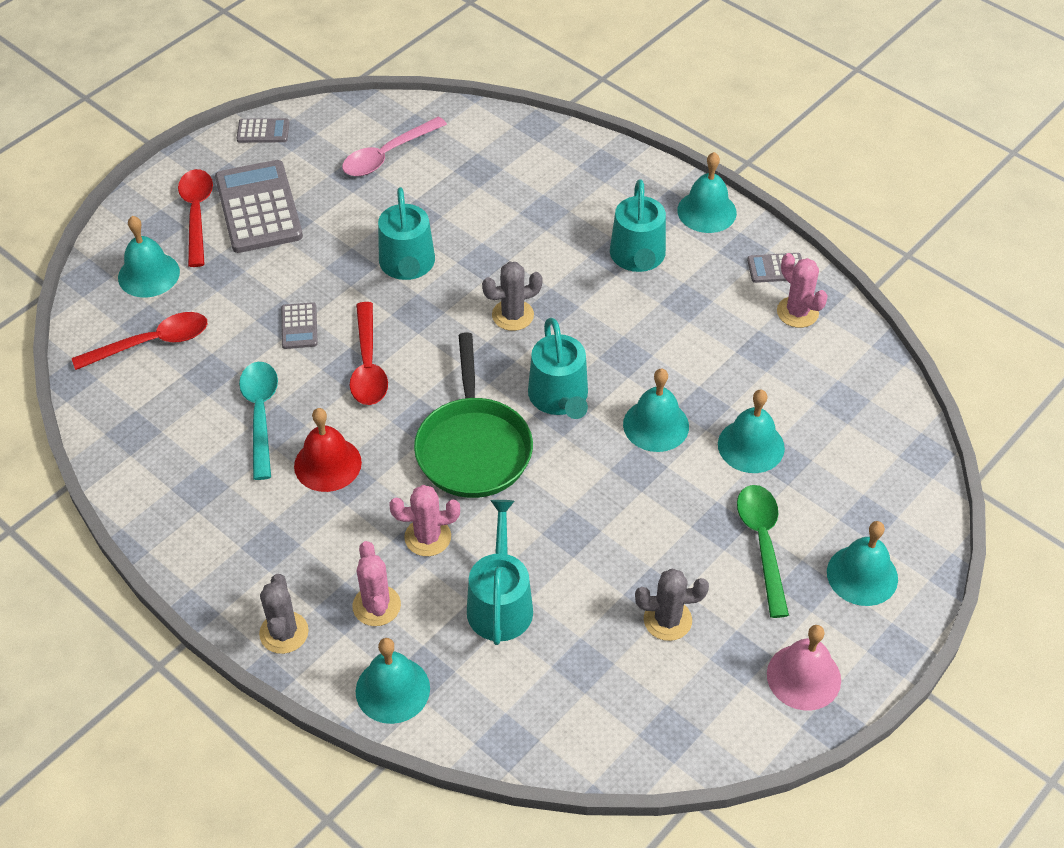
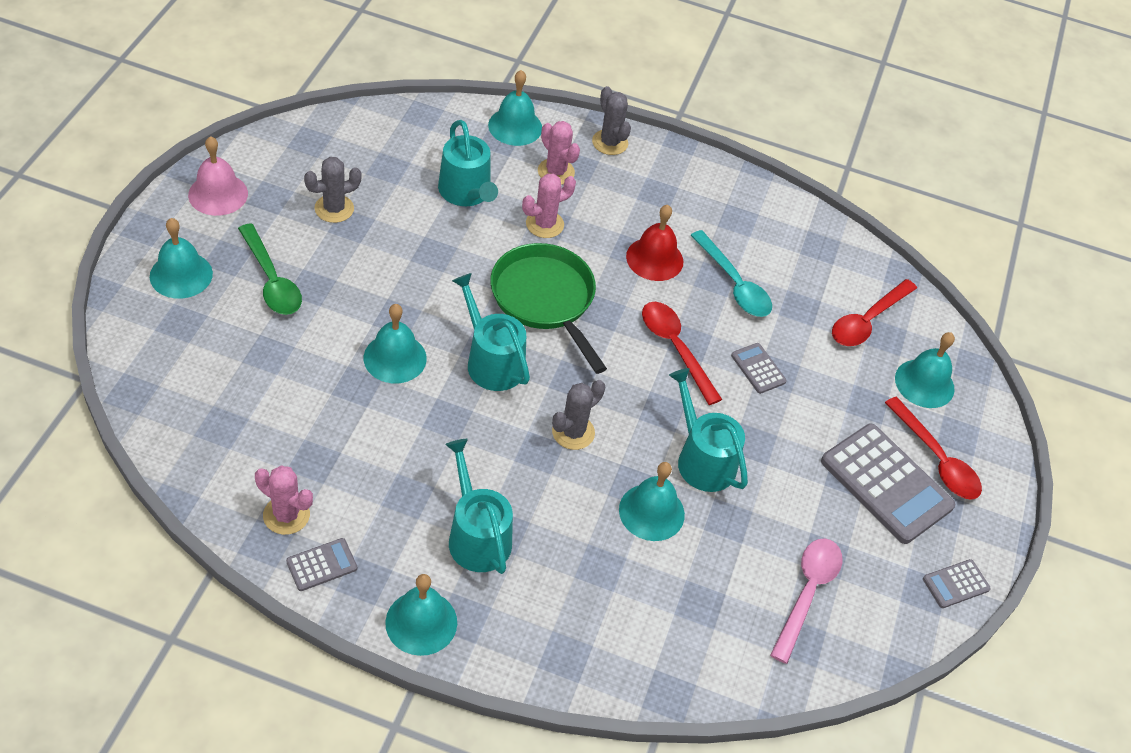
camera: 150 degrees right, 0 degrees up
turquoise bell [718,390,785,473] -> turquoise bell moved to [619,462,685,541]

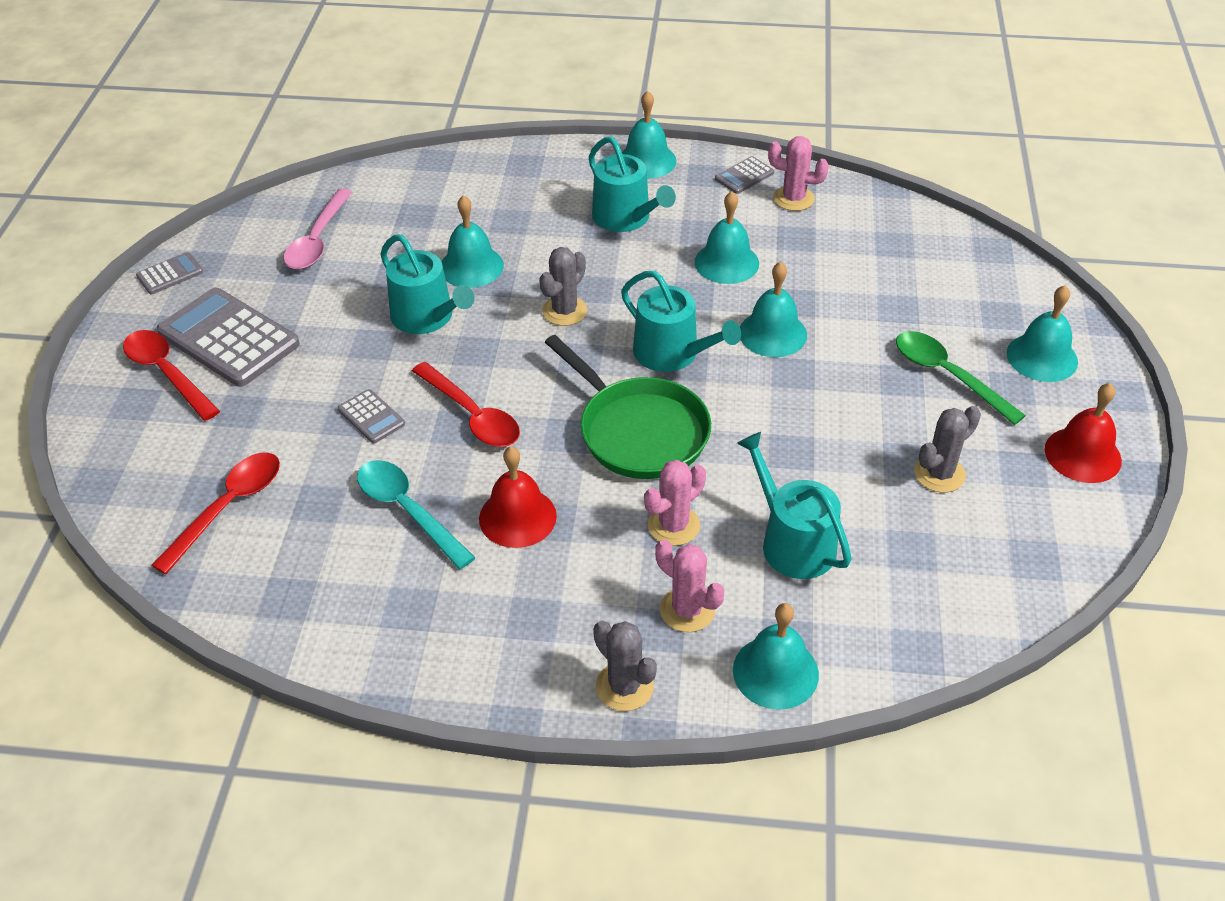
camera: 175 degrees right, 5 degrees down
pink bell [188,136,248,216] -> red bell [1045,383,1122,483]
turquoise bell [895,332,955,408] -> turquoise bell moved to [695,191,759,284]

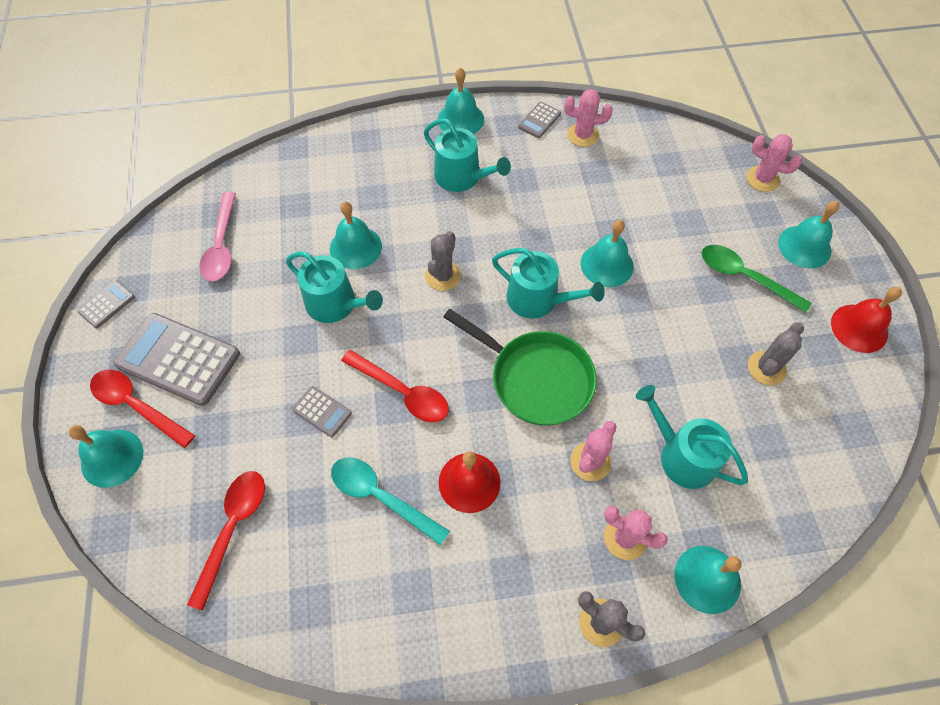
camera: 15 degrees left, 15 degrees up
turquoise bell [695,191,759,284] -> turquoise bell moved to [69,425,143,488]
none -> pink cactus [746,134,802,192]

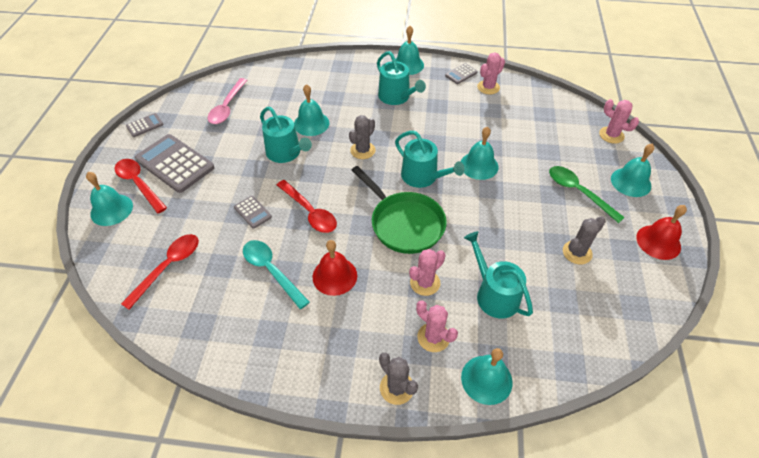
camera: 15 degrees right, 10 degrees down
pink cactus [564,89,613,147] -> pink cactus turned 60 degrees counterclockwise [477,52,505,94]

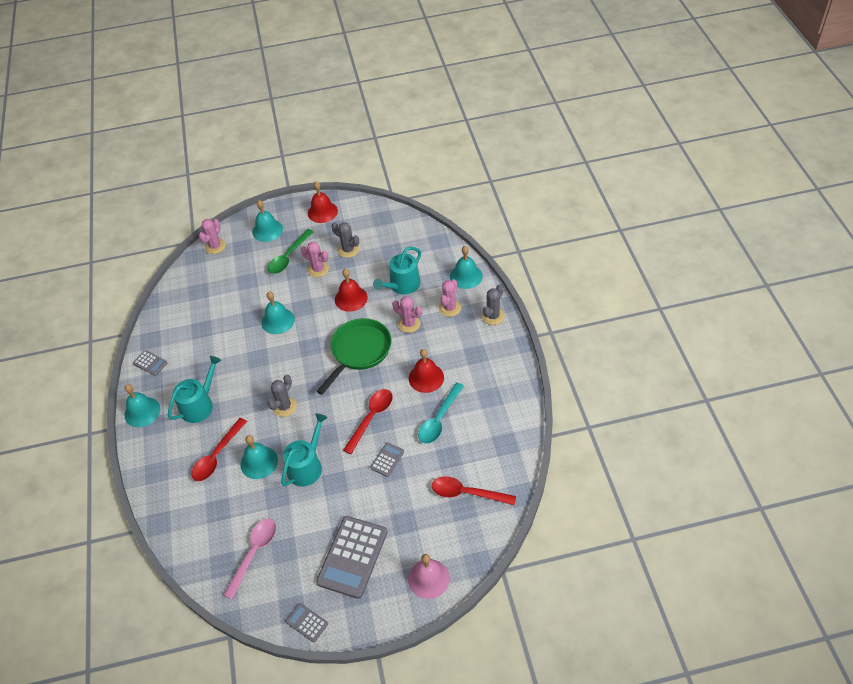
camera: 105 degrees left, 0 degrees up
turquoise bell [86,172,133,226] -> pink bell [408,554,450,599]
red spoon [114,159,167,214] -> red spoon moved to [191,418,247,481]
pink spoon [207,78,247,124] -> pink spoon turned 60 degrees counterclockwise [223,519,276,599]
grey cactus [349,115,375,159] -> grey cactus turned 75 degrees counterclockwise [268,375,297,417]
turquoise watering can [395,131,465,188] -> none
pink cactus [477,52,505,94] -> pink cactus moved to [301,242,329,277]
none -> red bell [335,269,368,312]

